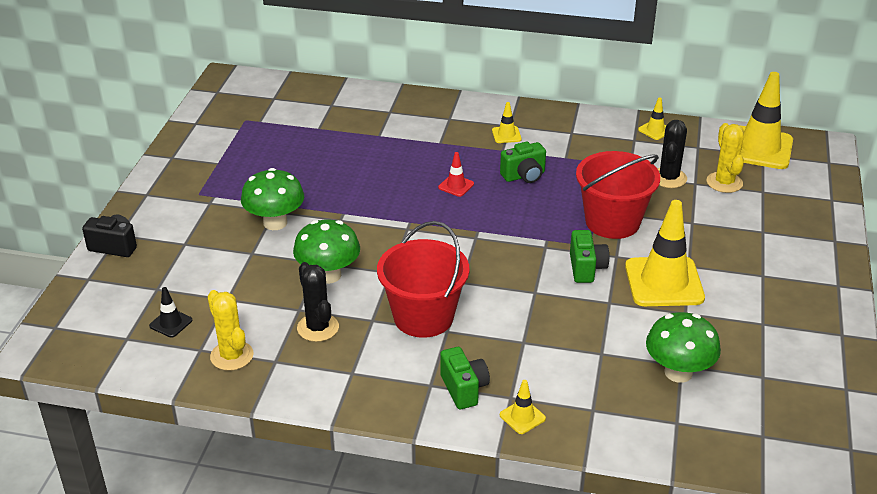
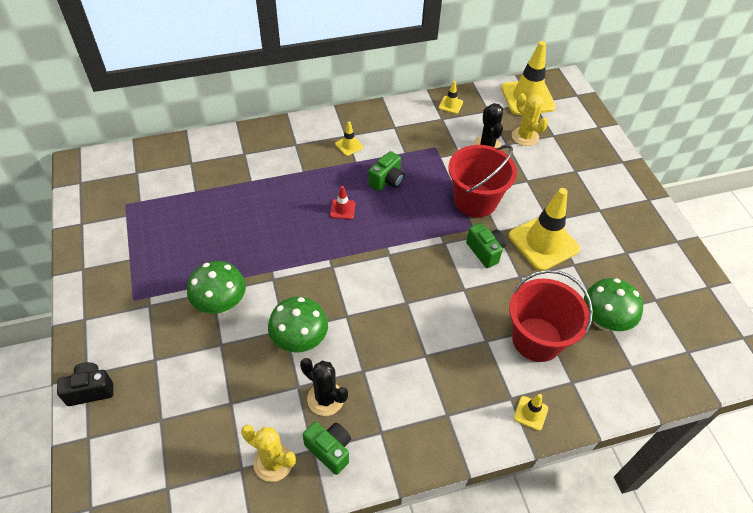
camera: 30 degrees left, 15 degrees up
black traffic cone [149,287,192,338] -> none
red bucket [377,221,470,338] -> red bucket moved to [509,270,593,362]
green camera [440,347,490,409] -> green camera moved to [303,422,351,475]

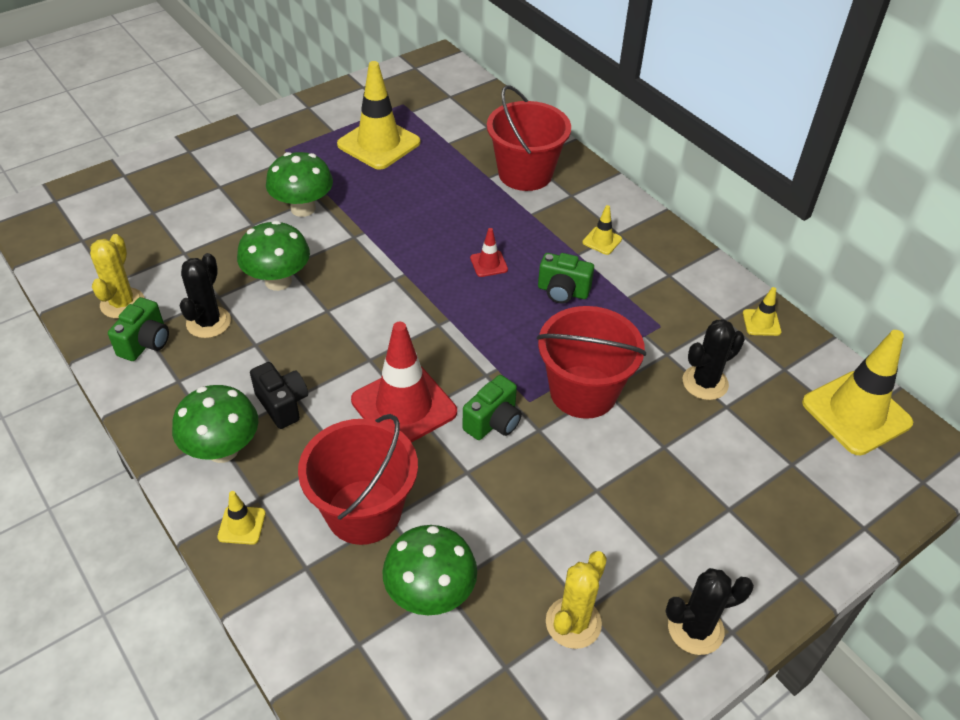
camera: 70 degrees right, 5 degrees down
black camera [57,362,113,406] -> black camera moved to [250,362,308,429]
yellow traffic cone [509,188,580,271] -> yellow traffic cone moved to [337,61,421,170]
yellow cactus [512,93,548,146] -> yellow cactus moved to [546,551,607,649]
none -> green mushroom [172,385,258,463]
none -> red traffic cone [351,322,457,443]
none -> red bucket [487,85,571,191]
none -> black cactus [666,568,754,655]

